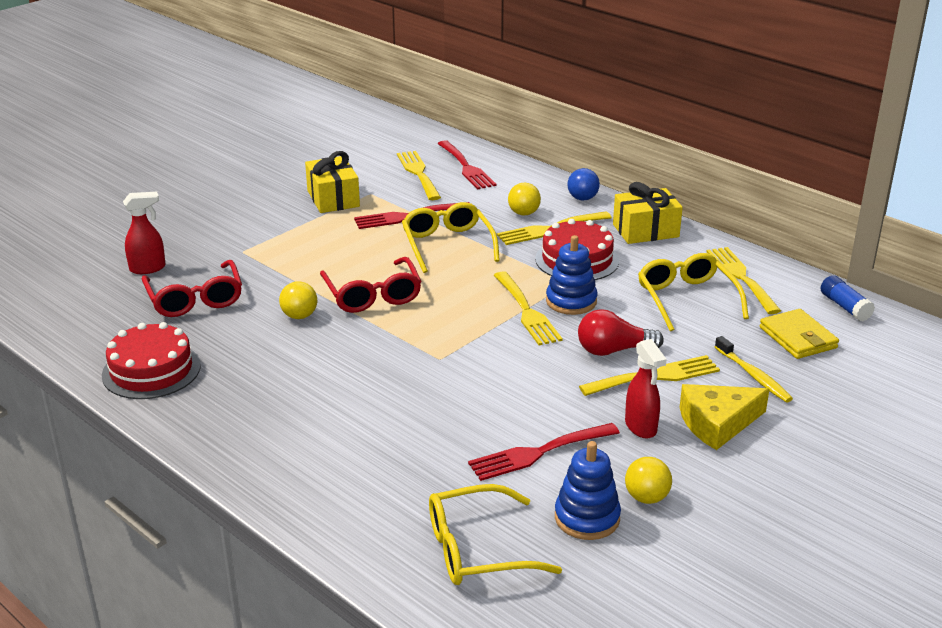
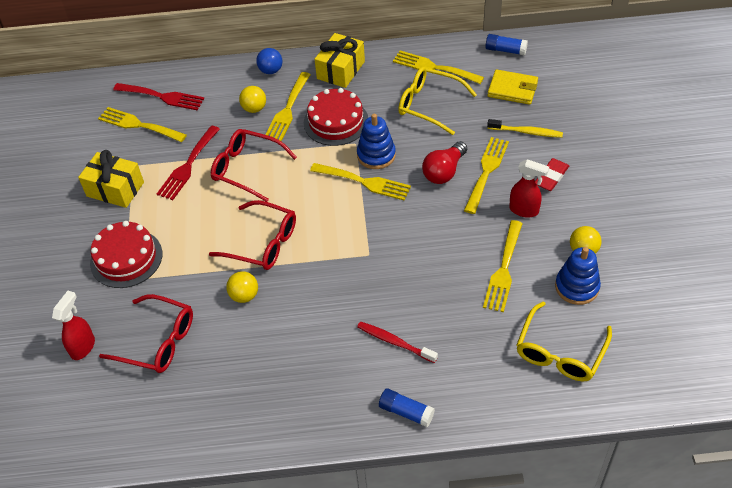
camera: 45 degrees left, 20 degrees up
red cake [102,322,201,399] -> red cake moved to [90,221,162,288]
yellow glasses [402,202,500,273] -> red glasses [211,129,297,202]
red fork [468,423,620,481] -> yellow fork [483,220,523,312]
yellow cheese [680,384,769,450] -> red eraser [535,158,569,191]
none -> red toothbrush [357,321,438,363]
none -> blue glue stick [379,389,435,427]

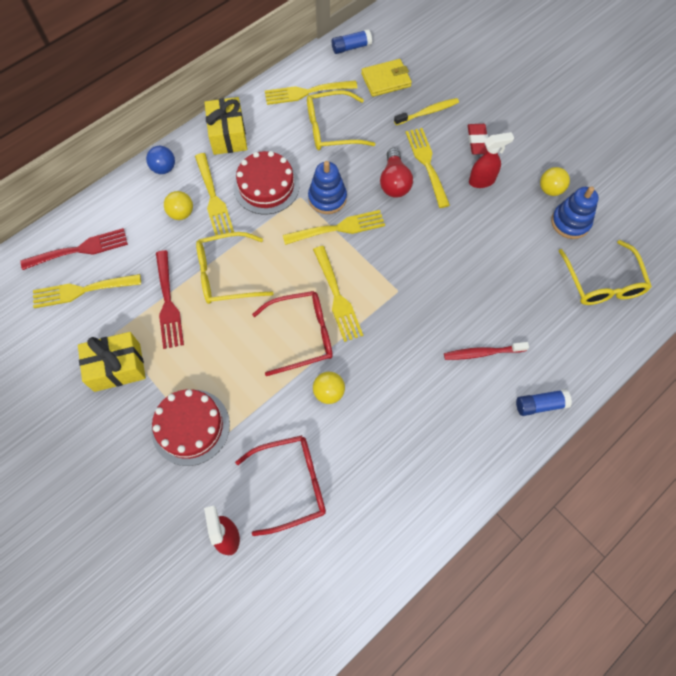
camera: 40 degrees left, 15 degrees up
red glasses [211,129,297,202] -> yellow glasses [196,232,274,304]
yellow fork [483,220,523,312] -> yellow fork moved to [313,246,363,342]

